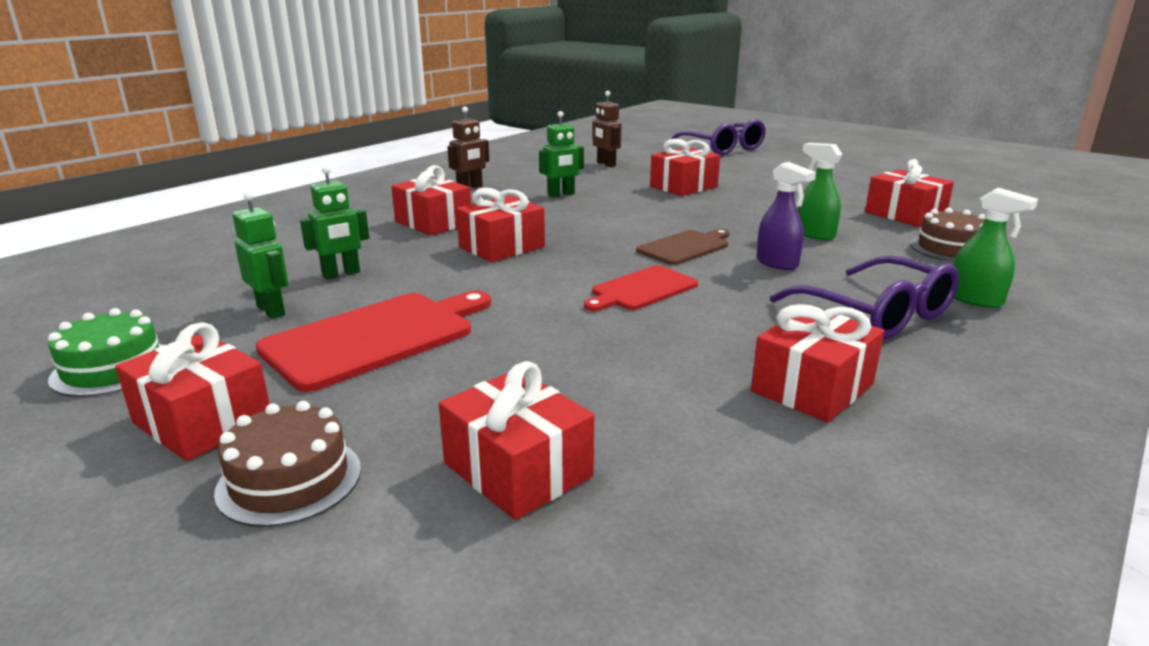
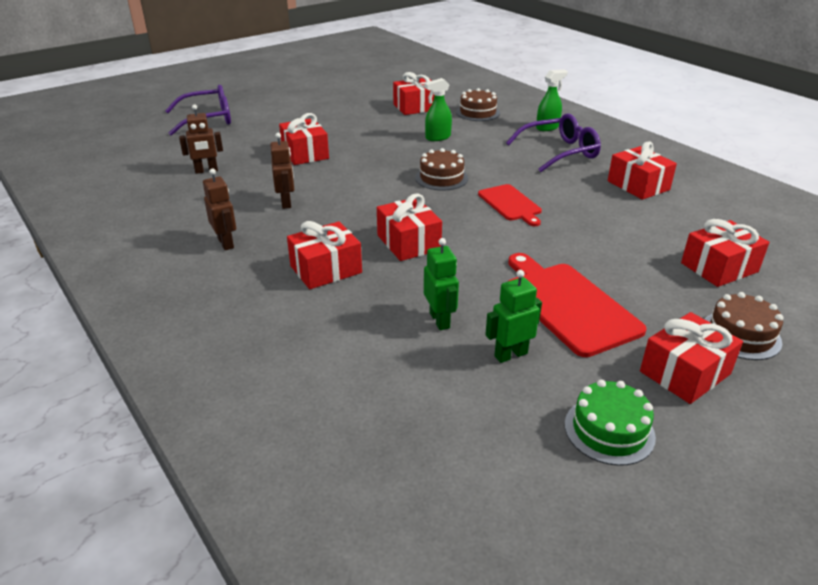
camera: 75 degrees left, 10 degrees up
green robot [539,111,584,197] -> brown robot [270,133,294,209]
brown cutting board [636,229,730,265] -> brown cake [415,148,468,191]
purple spray bottle [757,162,816,270] -> none

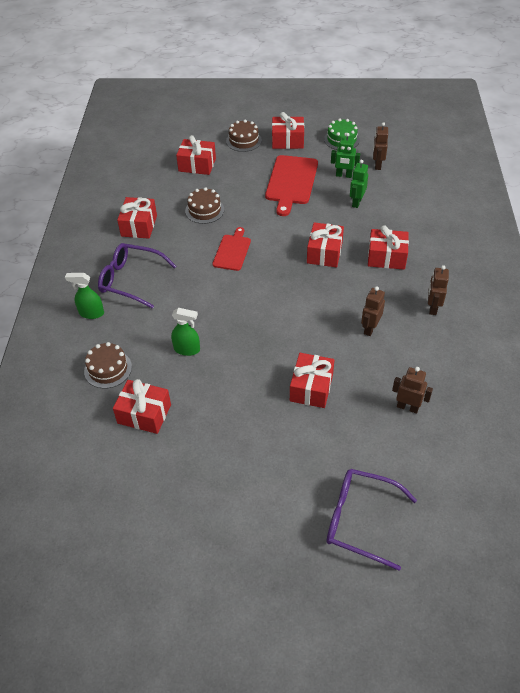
camera: 140 degrees left, 15 degrees up
brown cake [415,148,468,191] -> brown cake moved to [185,187,224,224]
none -> brown robot [373,122,388,170]

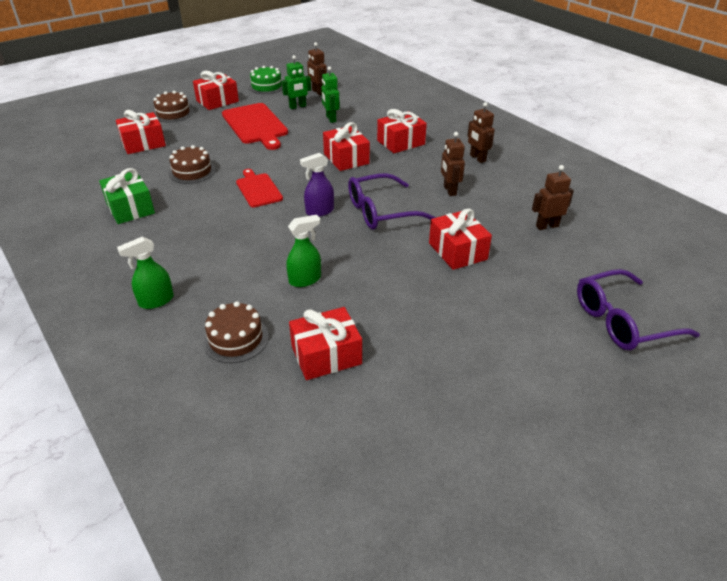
camera: 40 degrees left, 10 degrees down
purple glasses [98,243,176,309] -> purple glasses moved to [348,173,436,230]
red gift [117,197,157,239] -> green gift [99,168,155,224]
none -> purple spray bottle [300,153,334,216]

